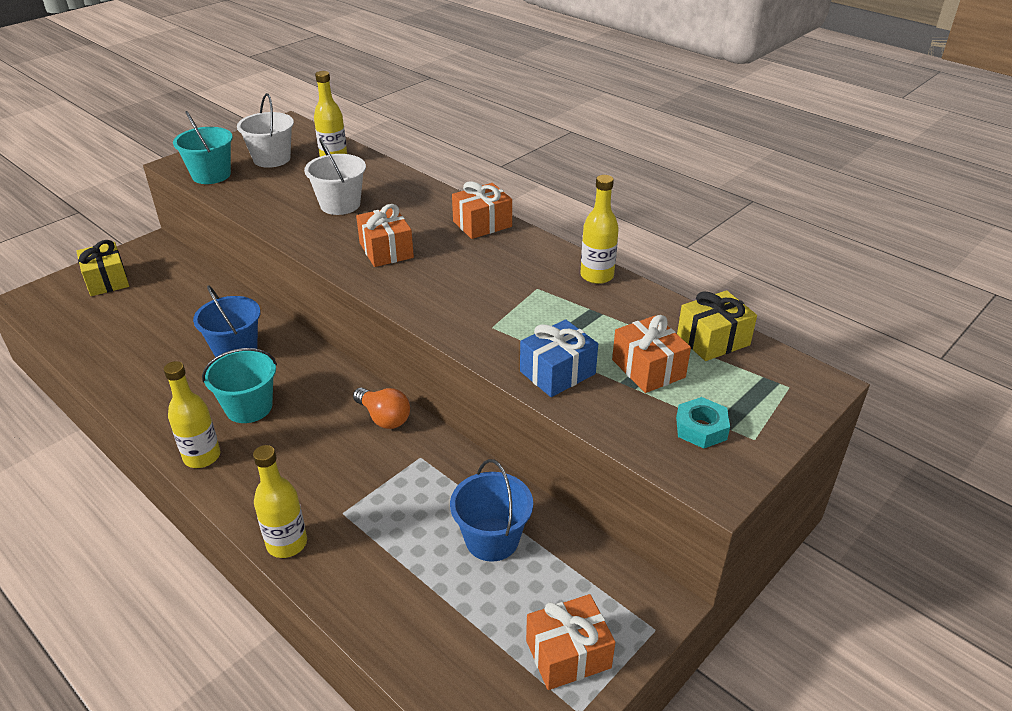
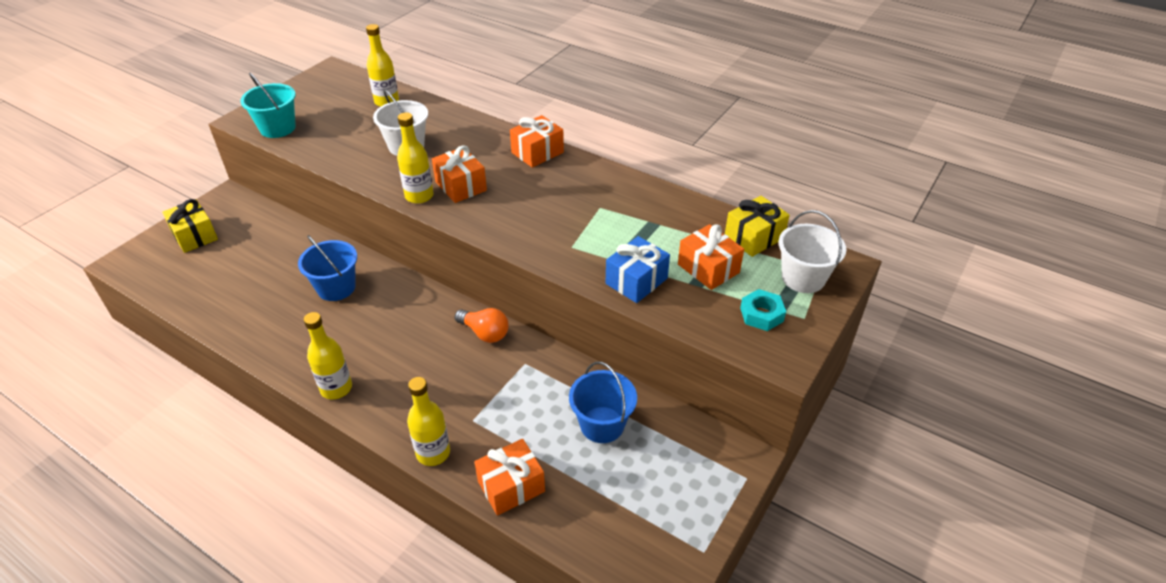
camera: 10 degrees left, 5 degrees up
turquoise bucket [202,348,277,423] -> none
white bucket [237,93,294,168] -> white bucket moved to [778,210,846,293]
orange gift [526,594,615,690] -> orange gift moved to [474,439,545,515]
yellow bottle [580,175,619,284] -> yellow bottle moved to [397,112,434,204]

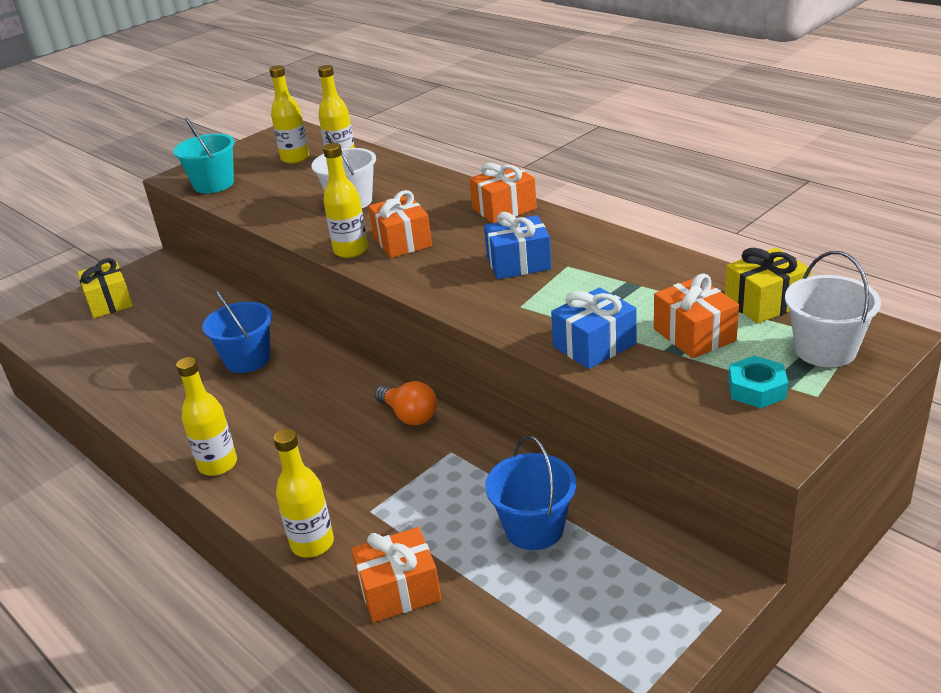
camera: 15 degrees right, 10 degrees down
none -> yellow bottle [269,65,309,164]
none -> blue gift [484,212,552,279]

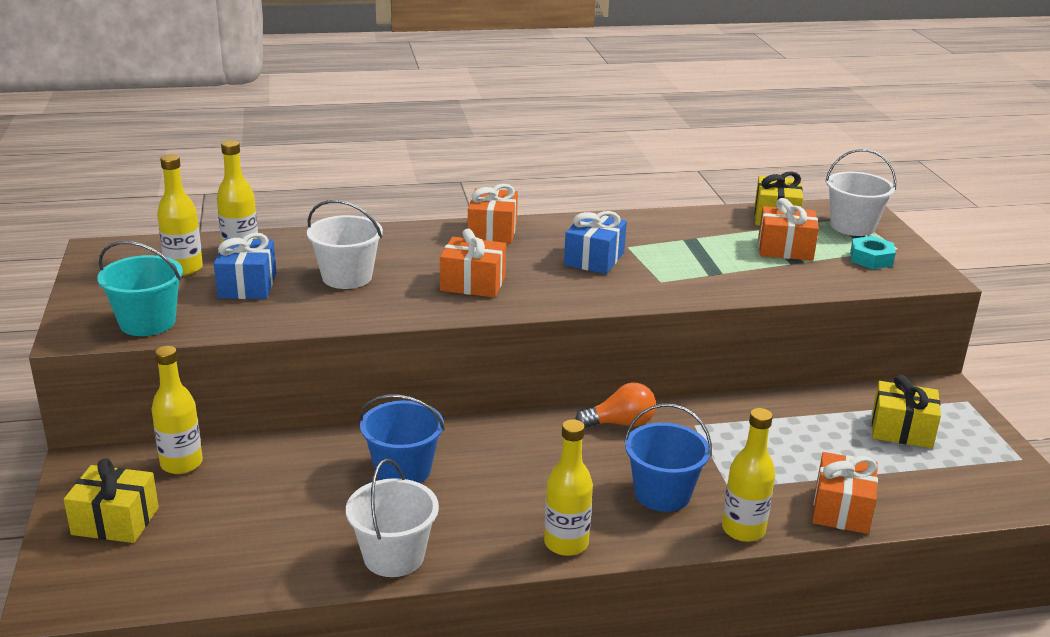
camera: 60 degrees left, 5 degrees down
yellow bottle [323,143,368,258] -> yellow bottle moved to [151,346,203,474]
blue bucket [485,436,576,550] -> blue bucket moved to [624,403,712,512]
blue gift [551,287,636,369] -> blue gift moved to [214,233,276,299]
none -> white bucket [346,459,439,577]
none -> yellow gift [872,375,941,448]

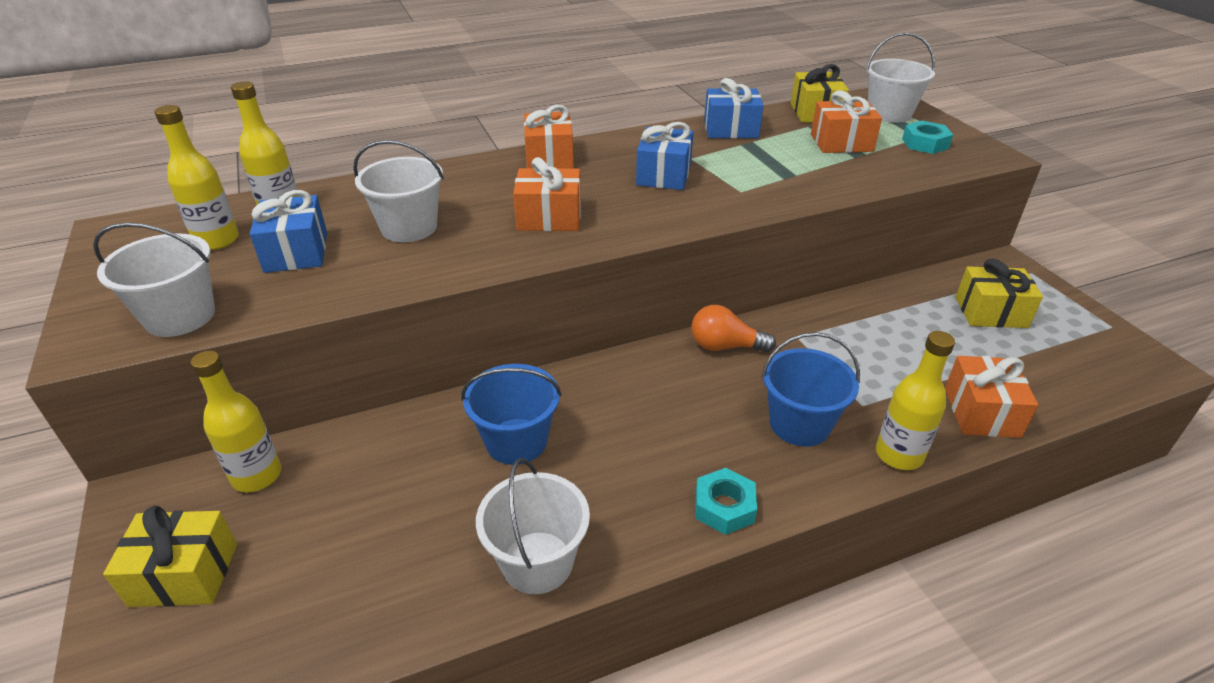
camera: 10 degrees left, 10 degrees up
turquoise bucket [97,241,183,336] -> white bucket [93,222,215,337]
yellow bottle [544,419,593,556] -> turquoise nut [695,468,757,535]
orange light bulb [575,382,656,428] -> orange light bulb turned 150 degrees counterclockwise [691,305,776,352]
none -> blue gift [704,78,764,138]

